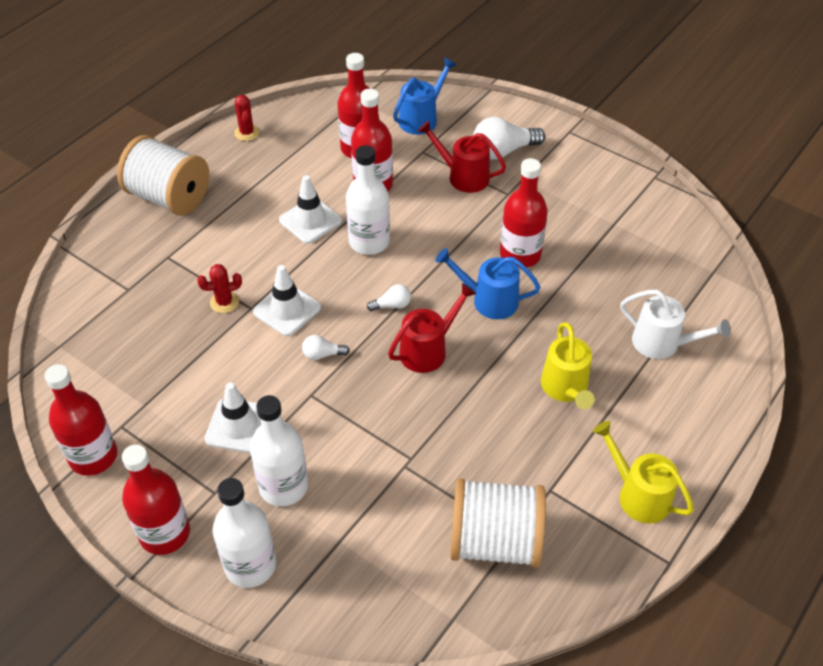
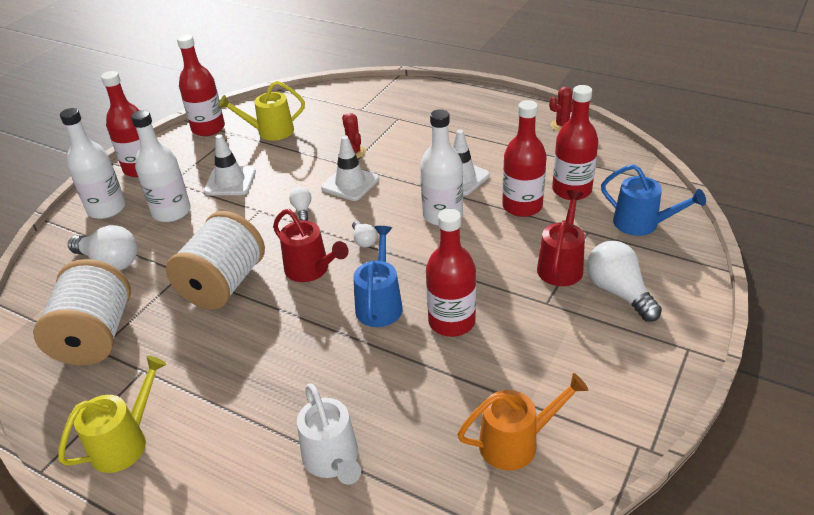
camera: 85 degrees right, 10 degrees down
white spool [117,135,209,216] -> white spool moved to [166,211,265,310]
yellow watering can [541,322,594,409] -> yellow watering can moved to [218,81,305,141]
white watering can [620,290,731,359] -> white watering can turned 45 degrees counterclockwise [297,383,361,485]
none -> white light bulb [68,225,138,271]
none -> orange watering can [457,373,589,470]

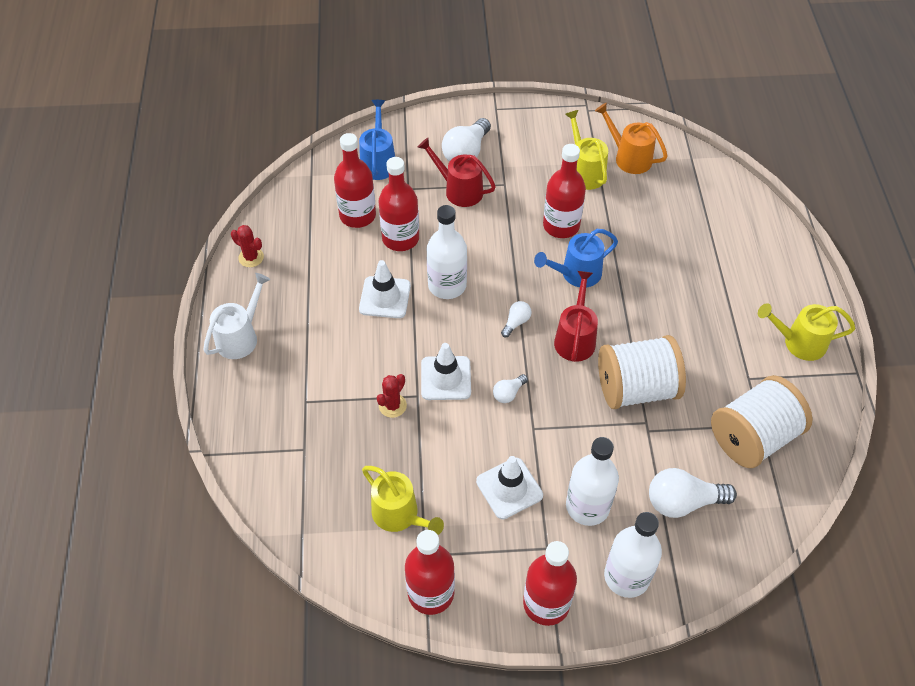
camera: 125 degrees left, 15 degrees up
white light bulb [68,225,138,271] -> white light bulb turned 90 degrees counterclockwise [649,468,737,518]
white watering can [297,383,361,485] -> white watering can moved to [204,273,270,359]
red watering can [537,190,585,286] -> red watering can turned 45 degrees clockwise [417,138,496,207]
none -> yellow watering can [565,110,608,190]

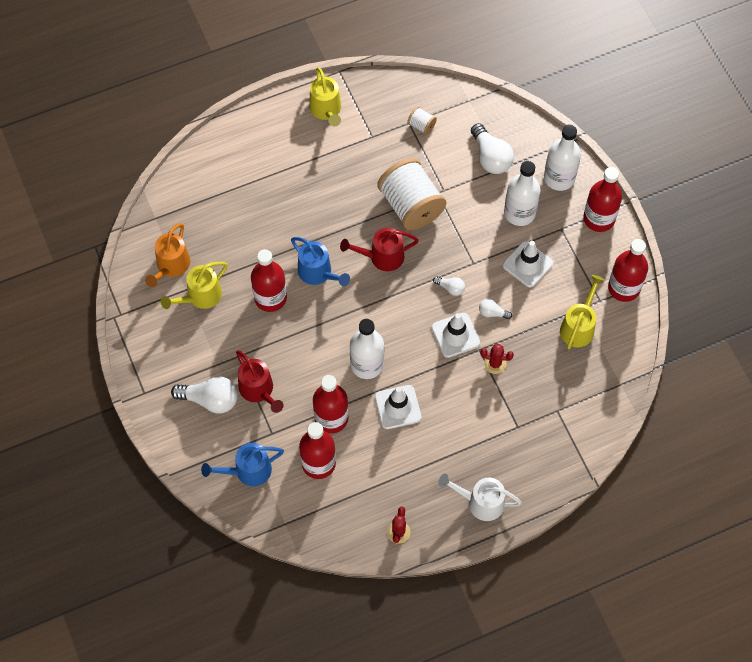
camera: 110 degrees left, 10 degrees up
red watering can [417,138,496,207] -> red watering can turned 45 degrees counterclockwise [236,351,284,413]
white light bulb [501,301,531,337] -> white light bulb moved to [479,299,512,319]
white spool [711,375,813,468] -> white spool [407,106,437,135], size x0.42

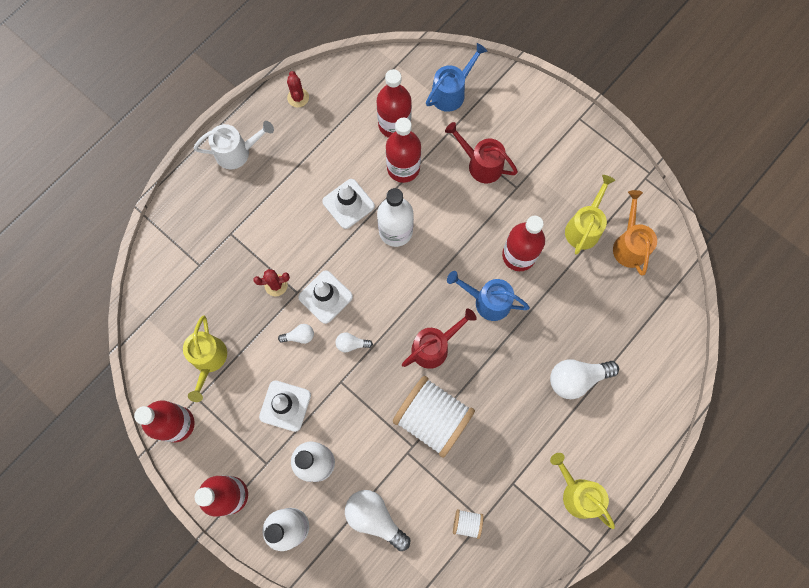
camera: 155 degrees right, 10 degrees up
white light bulb [171,376,238,414] -> white light bulb moved to [550,359,619,399]

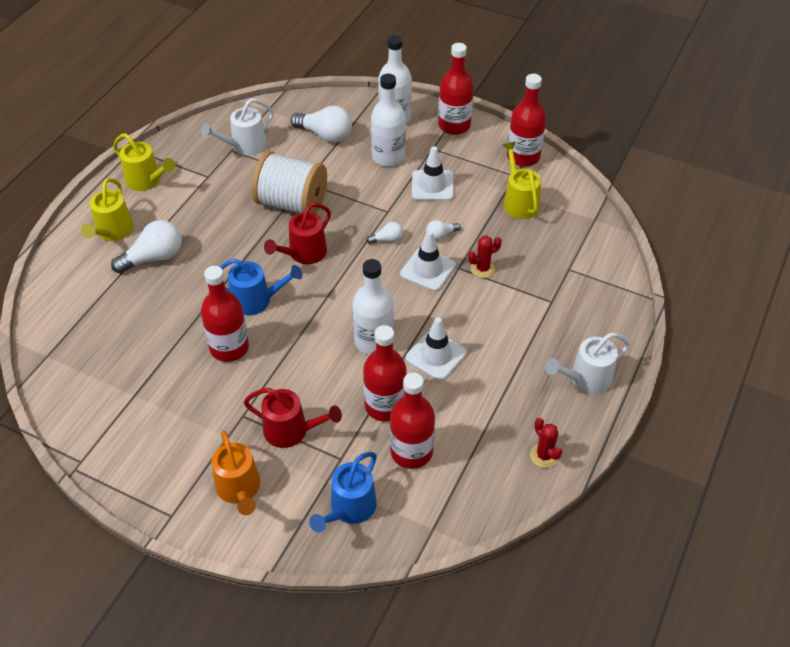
camera: 165 degrees right, 25 degrees down
white spool [453,509,483,539] -> white watering can [201,98,274,155]
yellow watering can [565,175,615,255] -> yellow watering can moved to [81,178,134,241]
orange watering can [613,190,657,276] -> orange watering can moved to [211,430,260,515]

